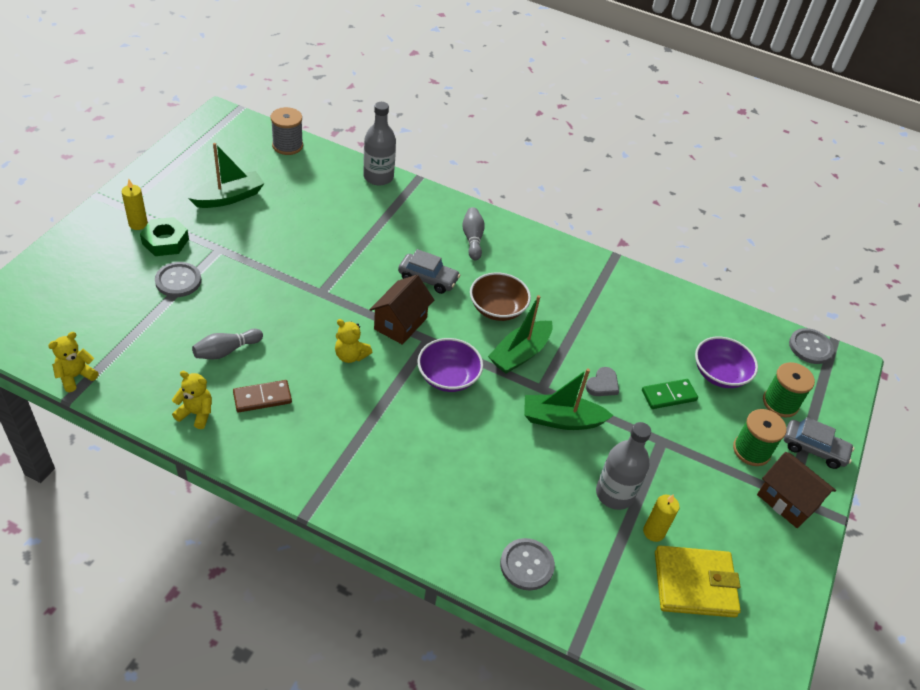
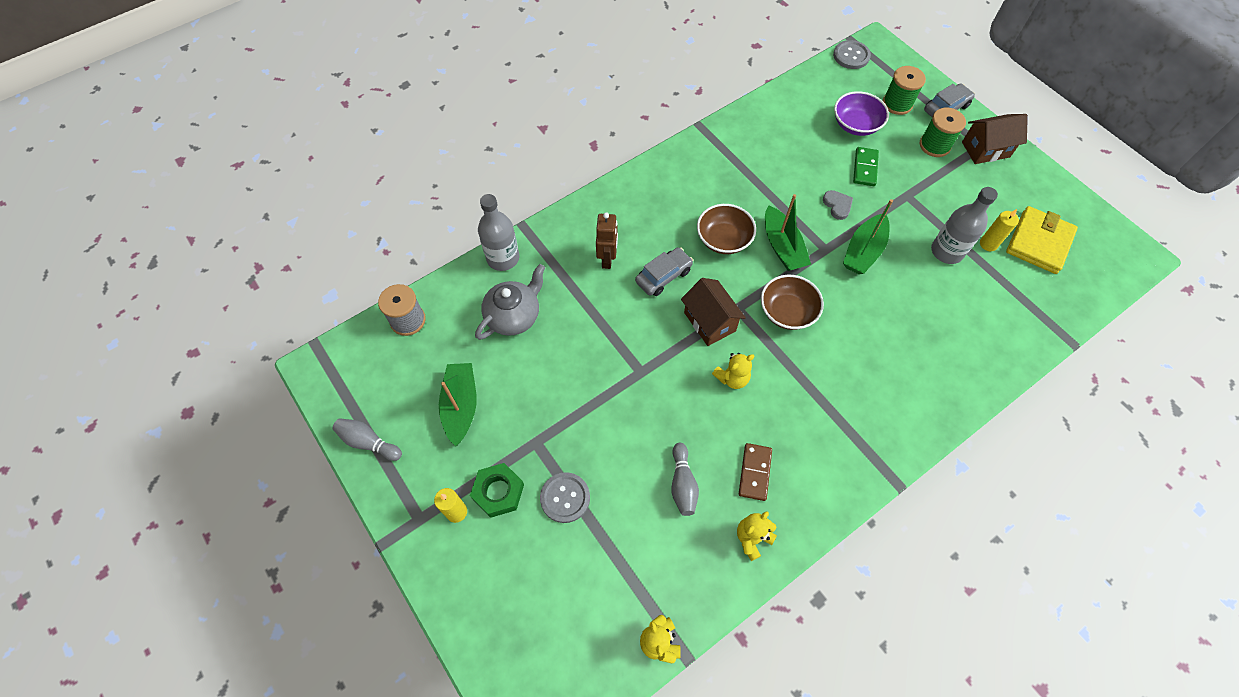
camera: 55 degrees left, 15 degrees up
purple bowl [417,338,483,392] -> brown bowl [761,275,824,330]
grey bowling pin [462,207,485,260] -> grey bowling pin moved to [332,418,402,461]
grey button [500,538,555,590] -> none
none -> grey teapot [475,264,545,340]
none -> brown robot [596,212,618,269]

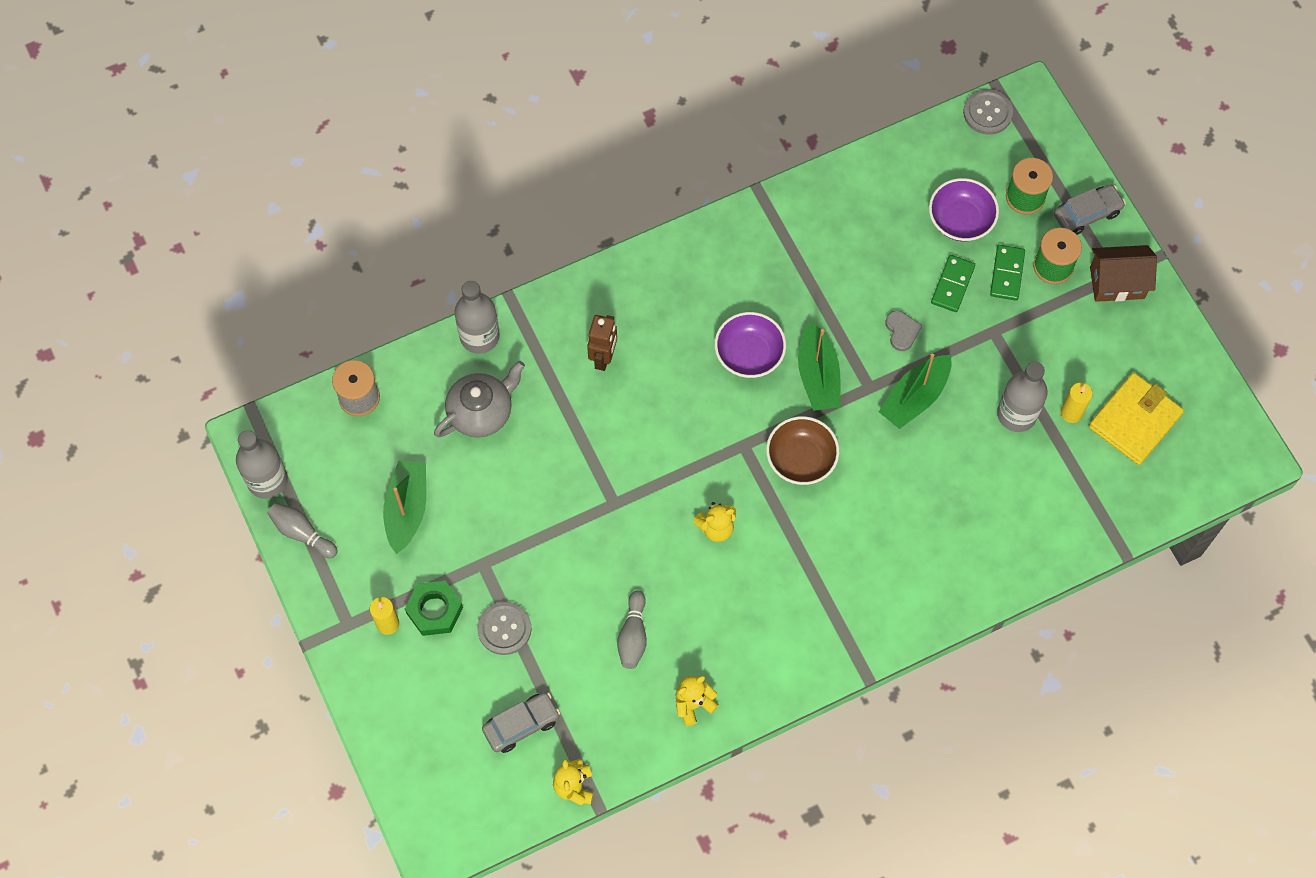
camera: 10 degrees right, 5 degrees up
grey car [635,247,693,296] -> grey car moved to [482,692,560,753]
brown house [681,278,746,346] -> none
brown bowl [697,204,756,254] -> purple bowl [715,312,786,378]
brown domino [739,443,772,501] -> none
none -> grey bottle [236,430,288,499]
none -> green domino [990,245,1025,301]

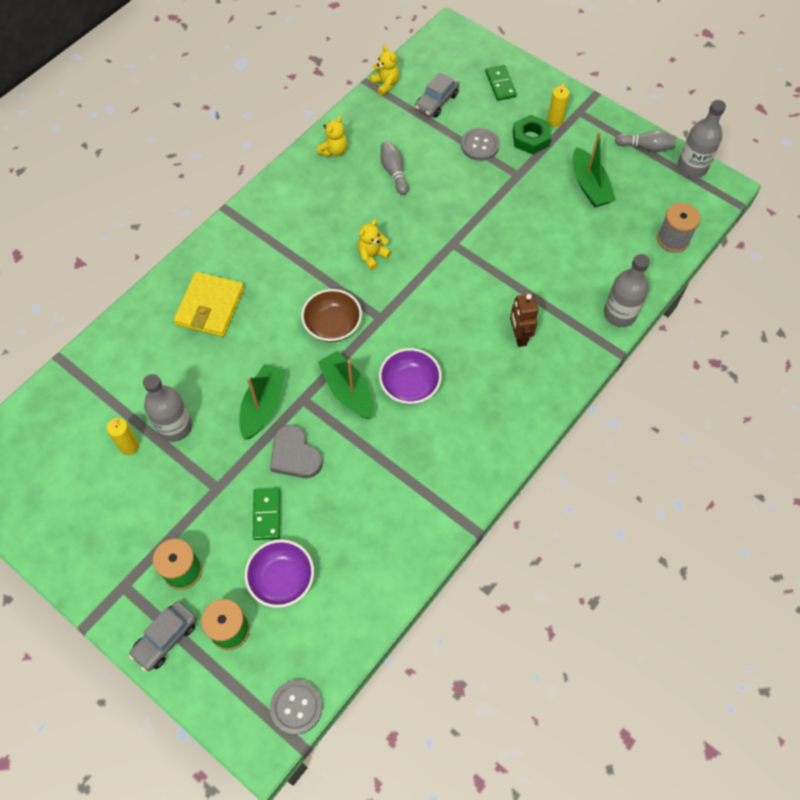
camera: 155 degrees right, 5 degrees down
grey teapot [434,360,525,438] -> none
grey heart [885,311,922,351] -> grey heart [270,425,323,478], size x1.58
green domino [990,245,1025,301] -> green domino moved to [485,65,517,101]
yellow wallet [1089,373,1184,465] -> yellow wallet moved to [174,272,244,337]
brown house [1090,245,1157,302] -> none

